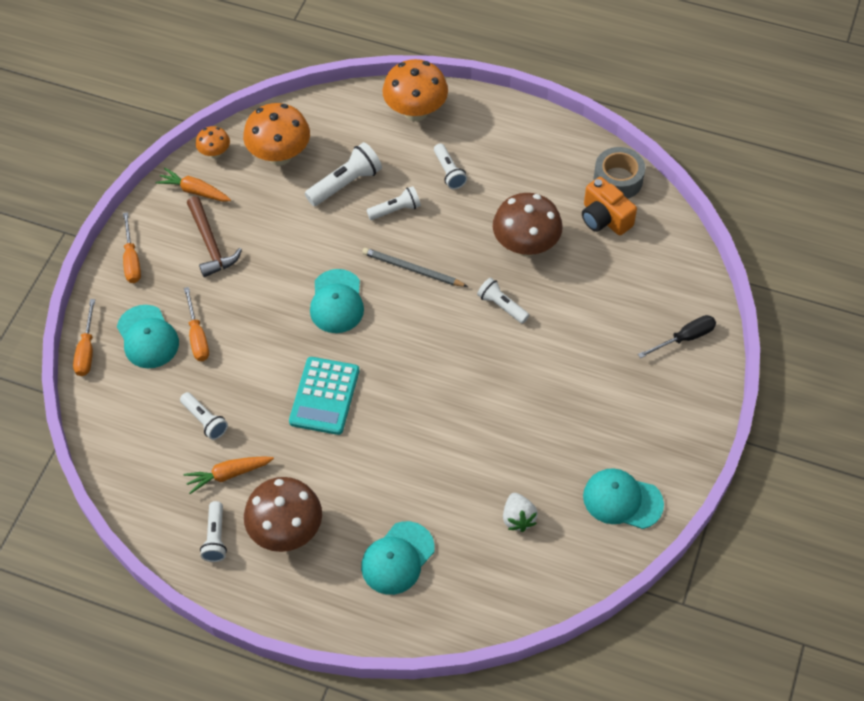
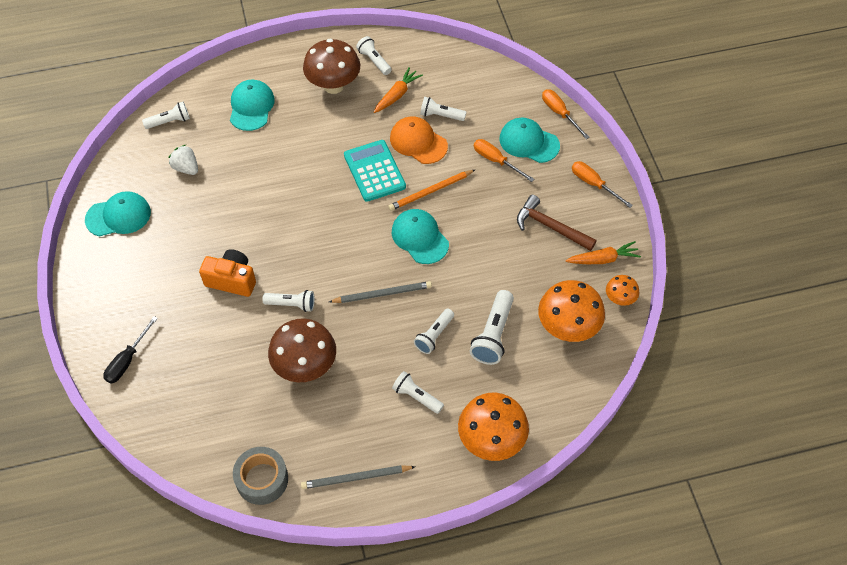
camera: 145 degrees right, 0 degrees up
orange camera [582,177,637,236] -> orange camera moved to [199,249,256,297]
none -> white flashlight [142,102,190,129]
none -> grey pencil [301,465,416,489]
none -> orange pencil [388,170,475,211]
none -> orange cap [390,116,448,164]

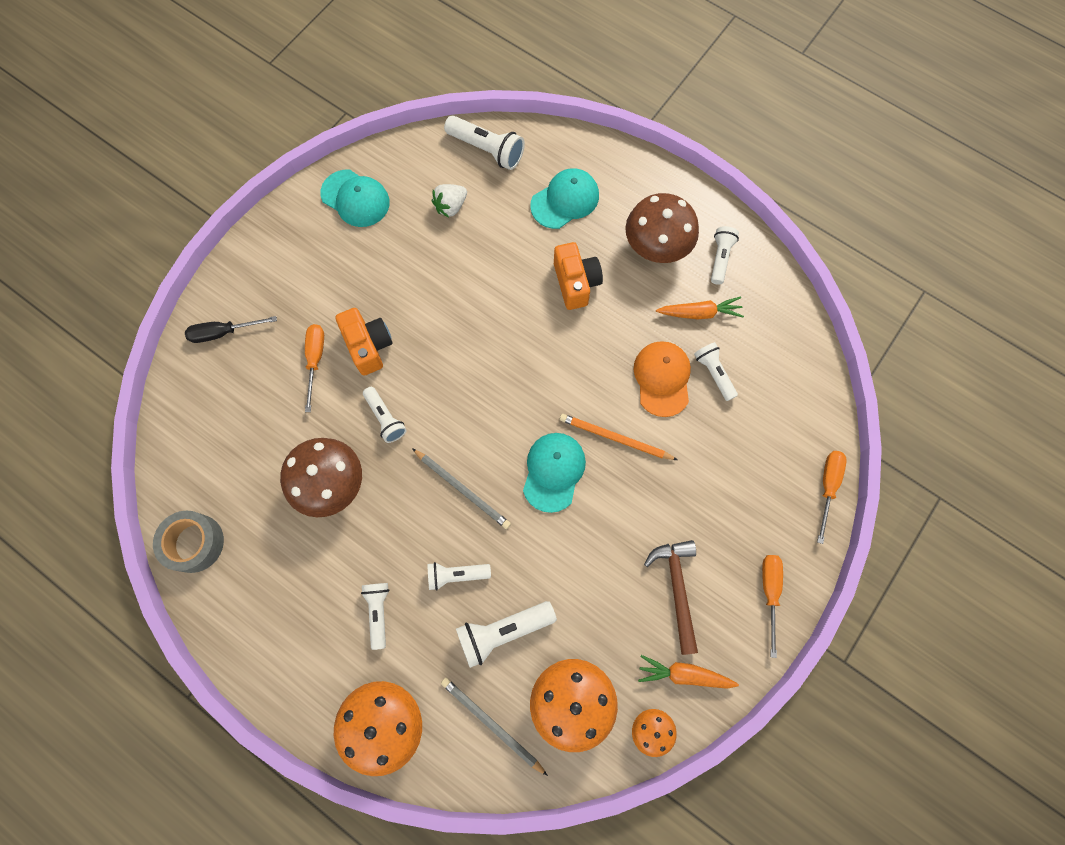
camera: 50 degrees right, 15 degrees up
white flashlight [142,102,190,129] -> white flashlight [444,115,525,170], size x1.52
white strawberry [169,144,198,175] -> white strawberry turned 135 degrees counterclockwise [432,184,467,218]
grey pencil [301,465,416,489] -> grey pencil moved to [441,678,548,776]
turquoise calculator [344,140,406,202] -> none
orange screwdriver [474,139,534,182] -> orange screwdriver moved to [305,324,324,412]
turquoise cap [499,118,560,163] -> none
orange carrot [566,241,641,264] -> orange carrot turned 150 degrees clockwise [638,655,739,689]
none -> orange camera [554,242,603,310]

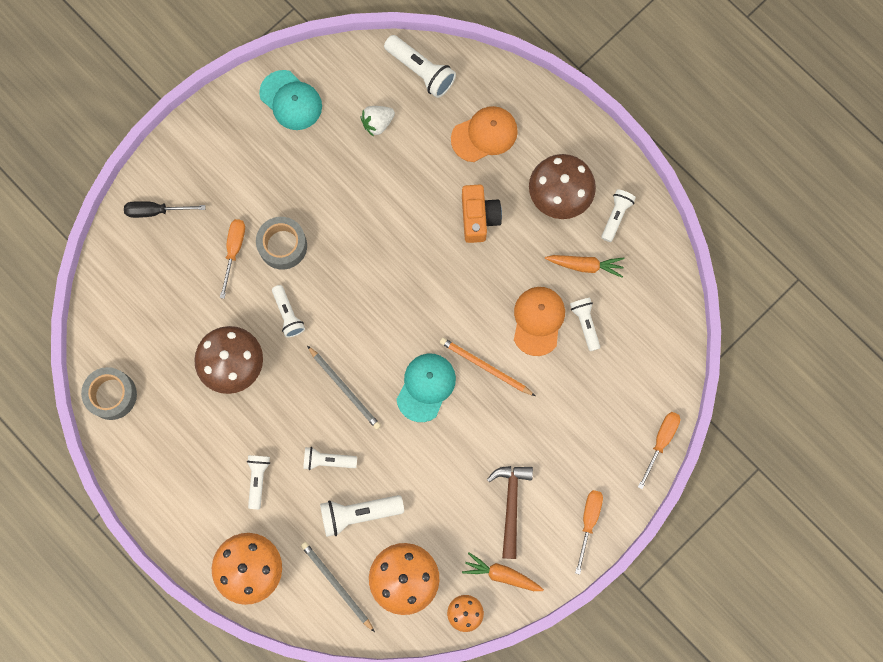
camera: 10 degrees right, 5 degrees up
orange camera [335,308,393,376] -> grey tape [256,217,307,270]
turquoise cap [530,168,599,229] -> orange cap [451,106,518,162]

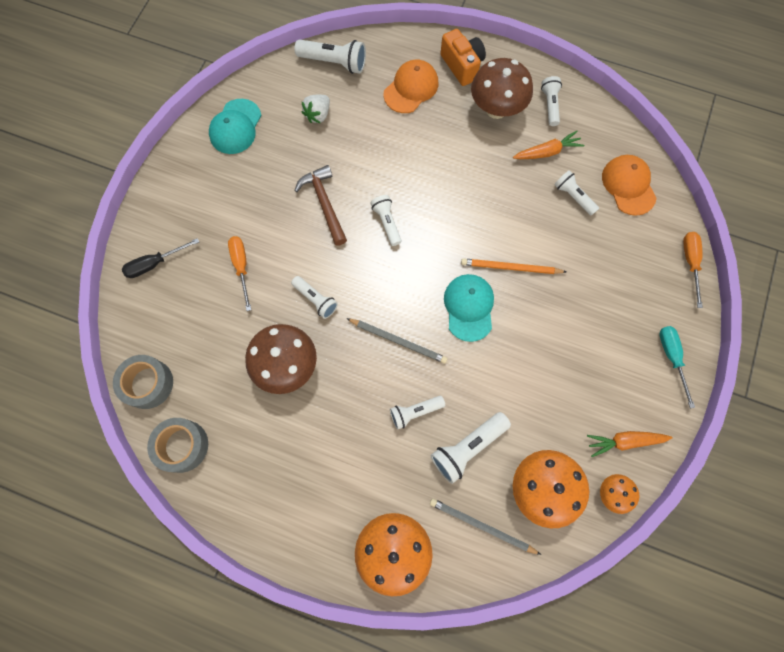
camera: 25 degrees left, 5 degrees down
white flashlight [247,455,270,509] -> white flashlight moved to [370,195,402,246]
grey tape [256,217,307,270] -> grey tape moved to [113,355,173,409]
turquoise cap [259,70,322,130] -> turquoise cap turned 90 degrees clockwise [209,99,261,154]
orange camera [462,185,502,243] -> orange camera moved to [440,29,486,86]
brown hammer [487,466,533,559] -> brown hammer moved to [294,165,347,246]
orange cap [514,287,565,356] -> orange cap moved to [602,155,657,216]
orange screwdriver [575,490,603,575] -> turquoise screwdriver [659,326,695,408]

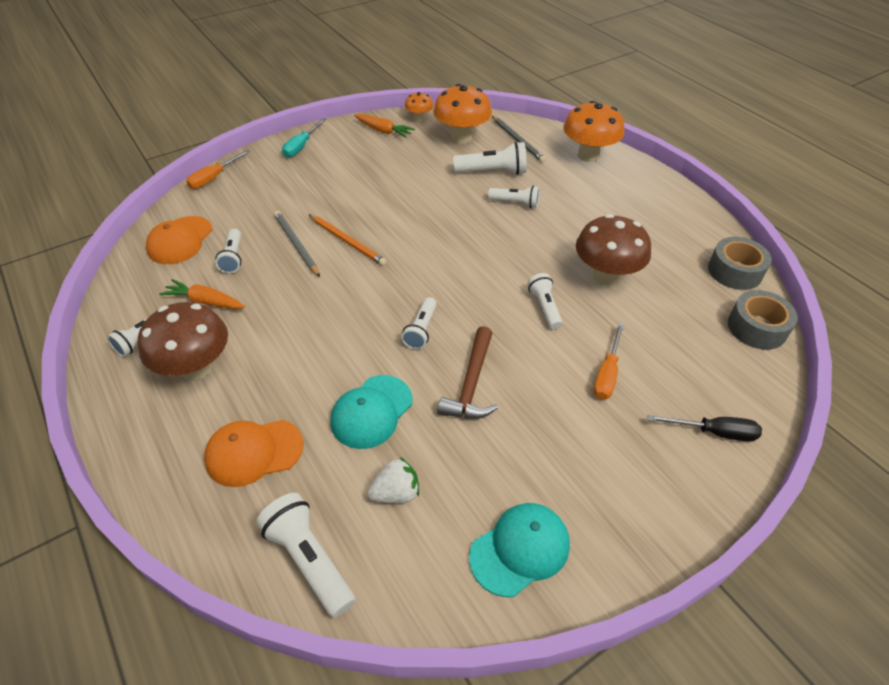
camera: 145 degrees left, 25 degrees down
grey pencil [346,318,448,364] -> grey pencil moved to [274,211,320,277]
orange camera [440,29,486,86] -> none
turquoise cap [444,274,494,342] -> turquoise cap moved to [330,375,412,449]

